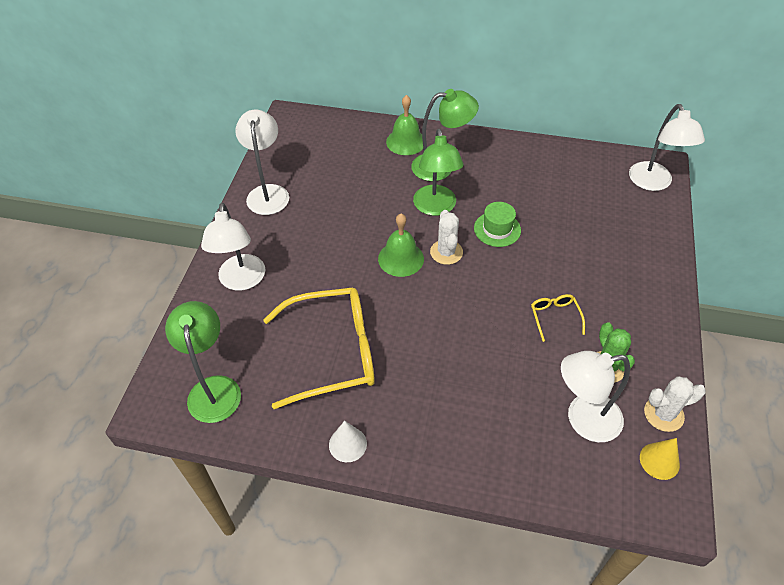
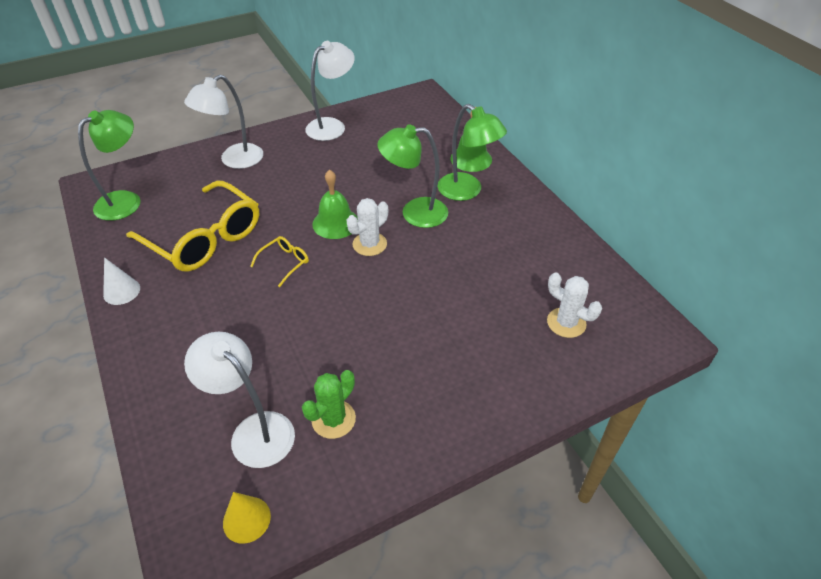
camera: 50 degrees right, 5 degrees down
green lamp [413,129,464,216] -> green lamp turned 45 degrees clockwise [377,124,448,228]
green hat [474,202,521,247] -> none
yellow glasses [531,294,585,342] -> yellow glasses moved to [250,236,309,287]
white lamp [629,104,705,191] -> none
white cactus [644,376,706,432] -> white cactus moved to [547,273,602,338]

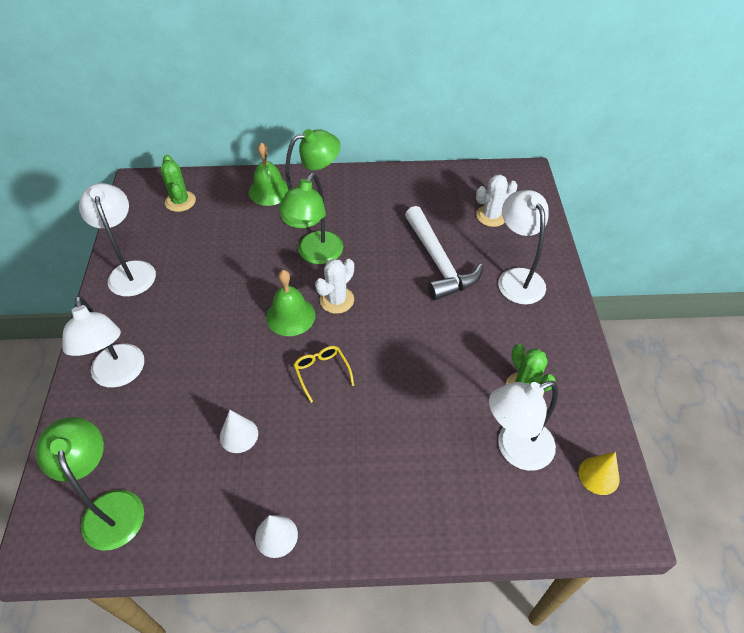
camera: 65 degrees left, 5 degrees up
yellow glasses [126,181,259,272] -> white cone [220,410,258,453]
white cactus [347,198,388,256] -> white cactus turned 60 degrees clockwise [315,259,354,314]
none -> green cactus [160,155,196,212]
none -> white hammer [405,206,483,300]
none -> white lamp [498,190,549,304]

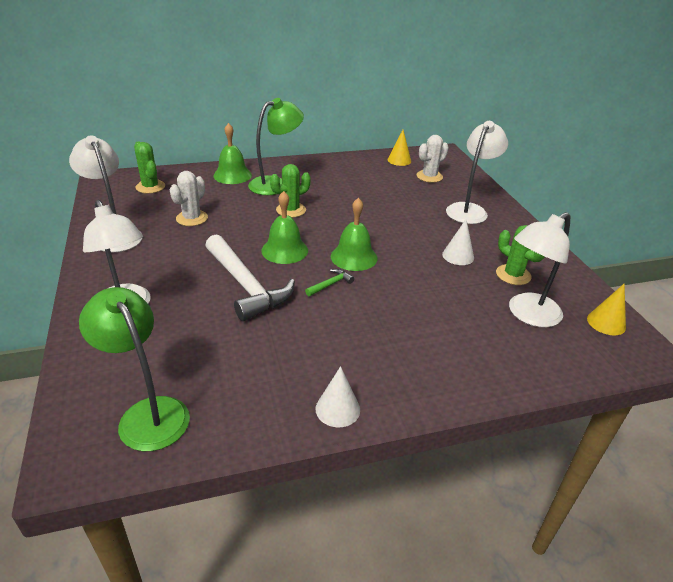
camera: 15 degrees left, 15 degrees down
white cone [220,410,258,453] -> white cone moved to [442,219,474,265]
green lamp [278,173,343,264] -> green cactus [270,164,311,218]
yellow glasses [294,346,354,403] -> green hammer [305,269,354,296]
white cactus [315,259,354,314] -> white cactus moved to [170,171,208,226]
white hammer [405,206,483,300] -> white hammer moved to [205,234,295,321]
white lamp [498,190,549,304] -> white lamp turned 60 degrees clockwise [446,121,508,224]
none -> green bell [331,198,378,271]
none -> yellow cone [387,130,411,166]

